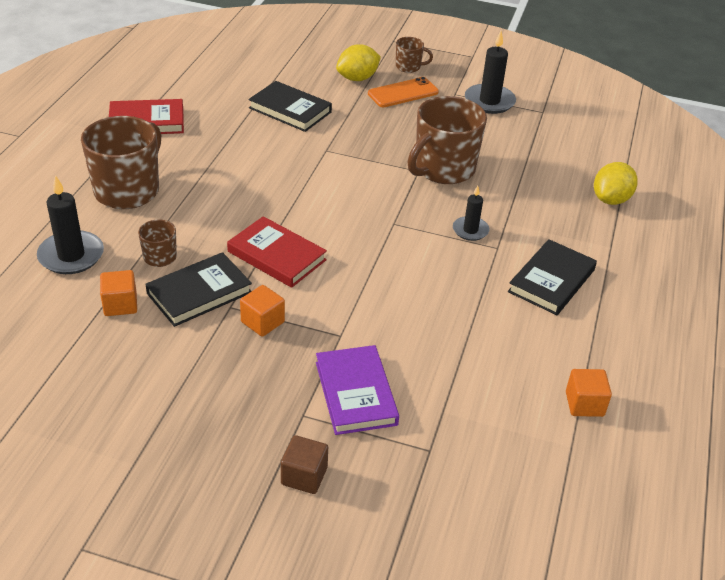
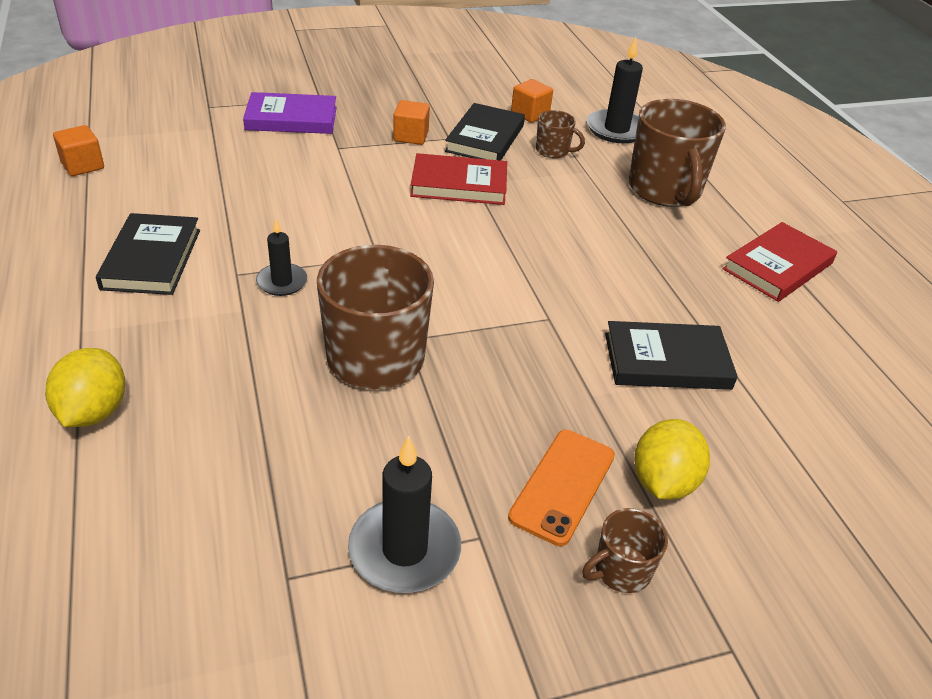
camera: 145 degrees right, 0 degrees up
brown cube [281,435,328,494] -> none
purple book [316,345,399,435] -> purple book turned 45 degrees counterclockwise [243,92,337,134]

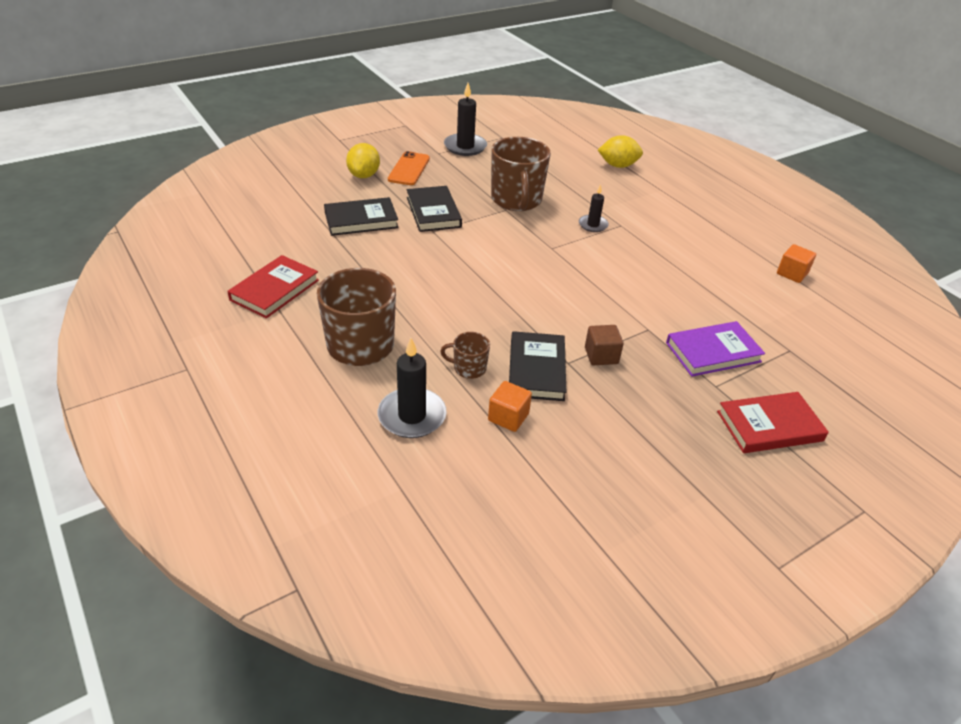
camera: 165 degrees right, 0 degrees up
yellow lemon [45,348,125,427] -> yellow lemon turned 75 degrees counterclockwise [598,135,643,168]
black book [96,213,200,295] -> black book moved to [407,186,462,232]
orange cube [393,100,430,145] -> brown cube [585,325,624,365]
red book [410,153,507,205] -> red book moved to [717,392,829,453]
brown mug [582,508,668,593] -> none

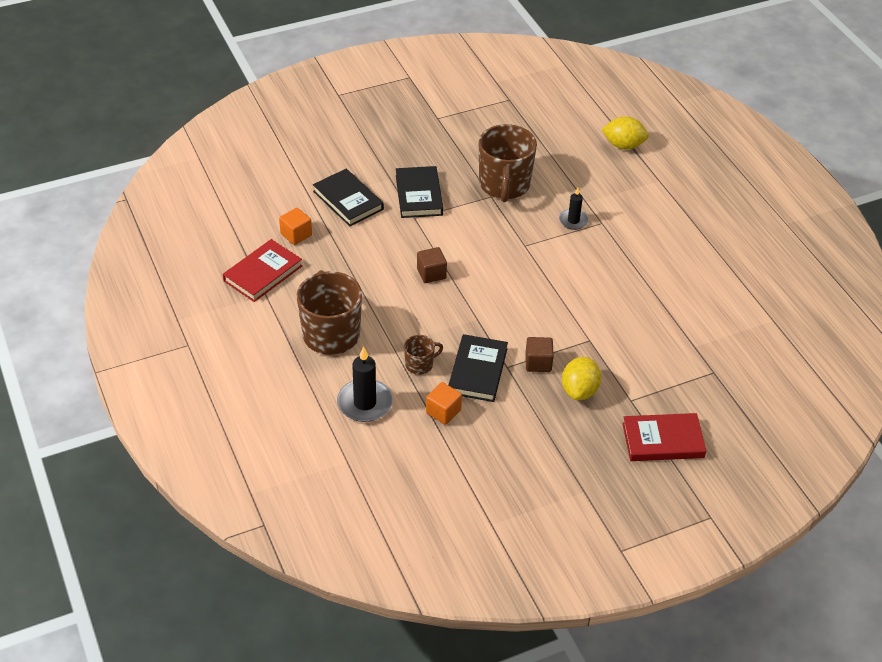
camera: 10 degrees right, 5 degrees up
black book [324,197,399,236] -> black book turned 60 degrees clockwise [313,169,384,226]
yellow lemon [346,143,380,178] -> yellow lemon moved to [562,357,601,400]
orange phone [388,151,430,185] -> none
brown mug [440,332,490,379] -> brown mug turned 135 degrees clockwise [404,335,443,375]
black candle [444,83,487,156] -> none
purple book [666,321,765,377] -> none
orange cube [777,244,816,283] -> orange cube moved to [279,208,312,245]
none -> brown cube [417,247,447,283]

